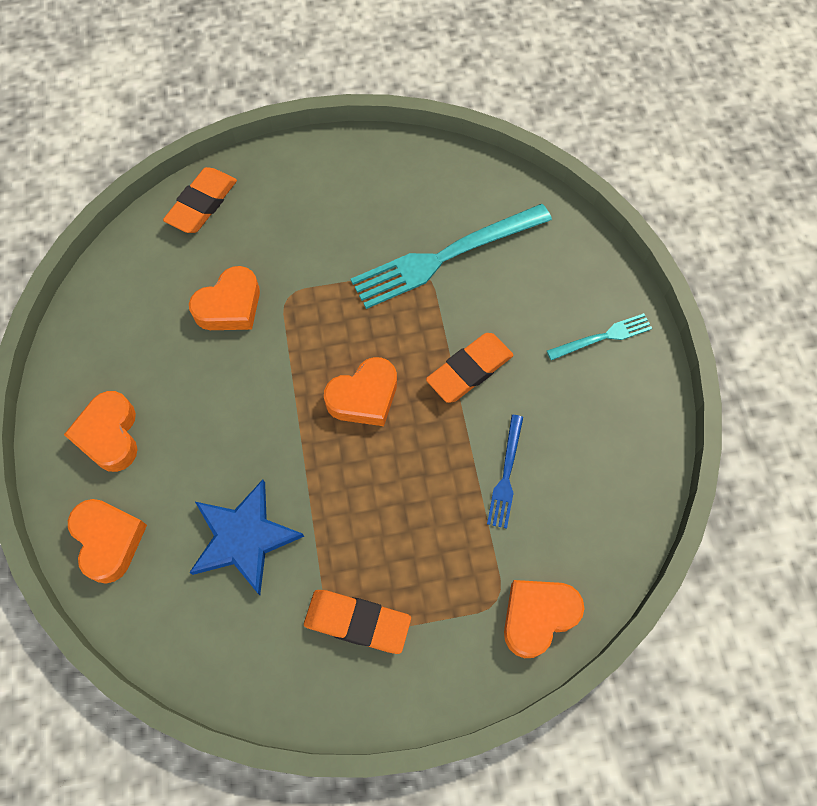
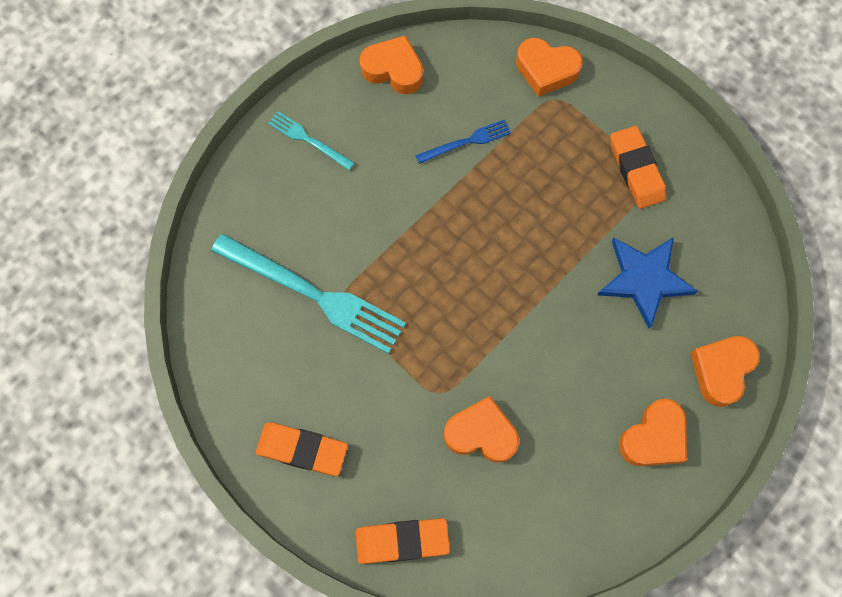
camera: 125 degrees left, 5 degrees up
orange heart [324,357,397,426] -> orange heart moved to [359,35,423,94]
orange eraser [426,333,514,403] -> orange eraser moved to [256,422,348,476]

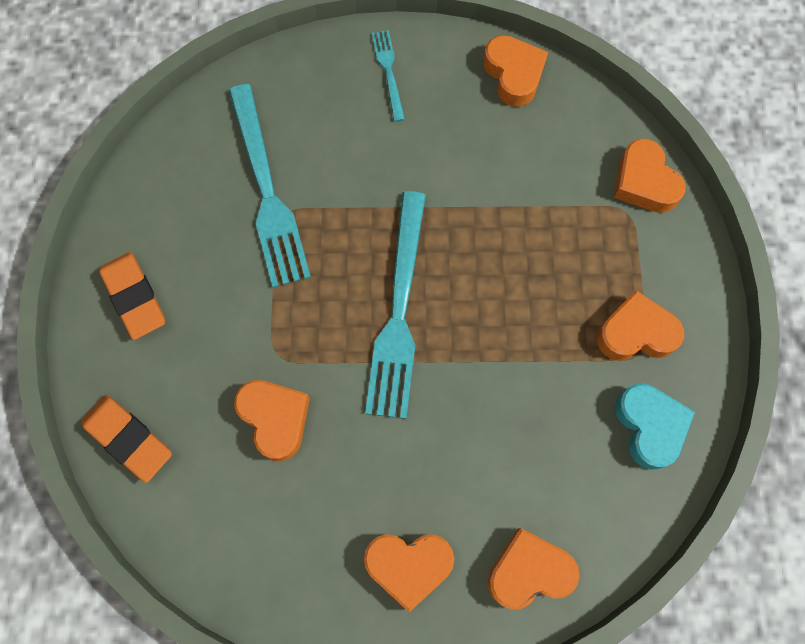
camera: 45 degrees right, 0 degrees up
blue fork [415,119,511,164] -> none
blue star [597,237,698,329] -> none
orange eraser [610,126,666,209] -> orange heart [597,290,684,361]
none -> turquoise fork [365,191,426,419]
none -> turquoise heart [615,383,695,470]

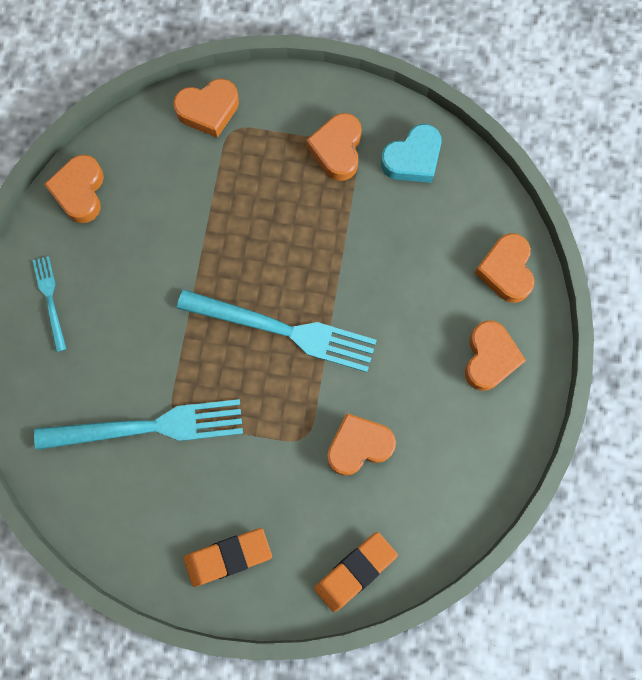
camera: 80 degrees left, 5 degrees up
turquoise fork [372,30,405,122] -> turquoise fork turned 75 degrees clockwise [33,256,66,352]
orange heart [483,35,548,107] -> orange heart turned 75 degrees counterclockwise [44,155,104,223]
turquoise heart [615,383,695,470] -> turquoise heart turned 150 degrees clockwise [381,124,442,183]

